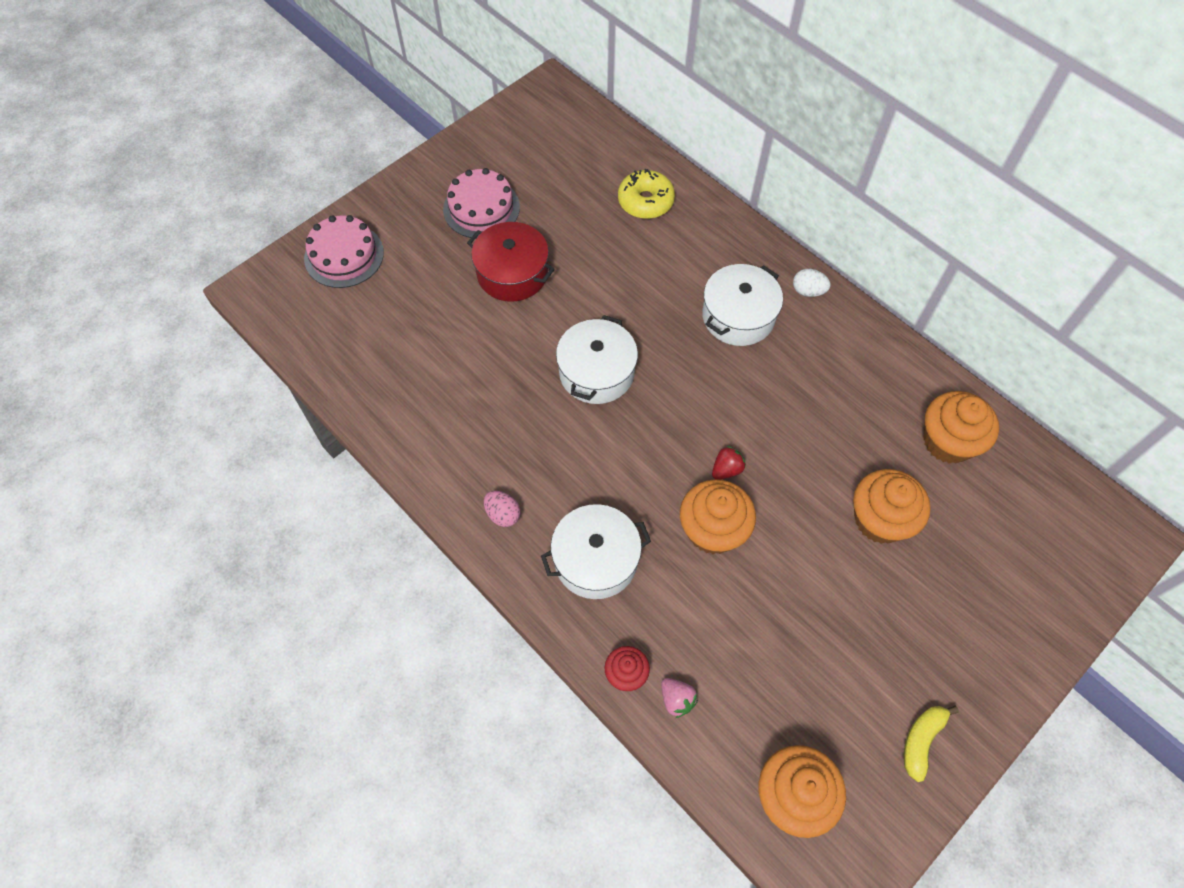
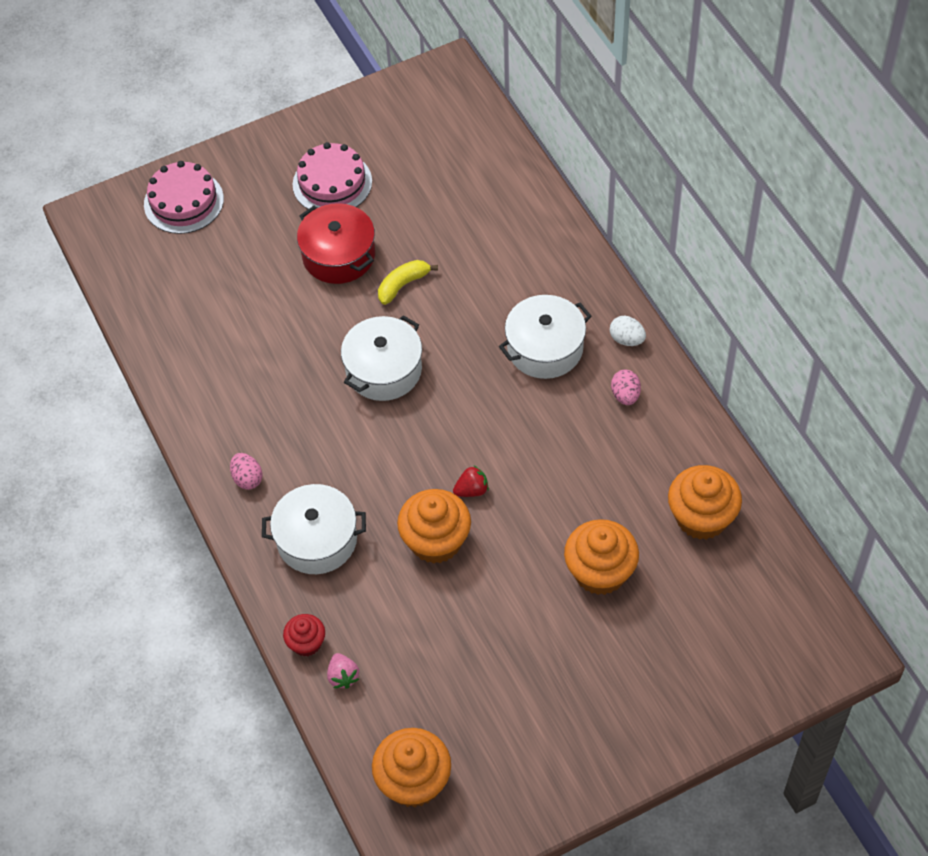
camera: 20 degrees right, 5 degrees down
yellow donut [618,169,675,219] -> none
yellow banana [904,706,959,782] -> yellow banana moved to [378,260,438,305]
none -> pink egg [611,370,641,405]

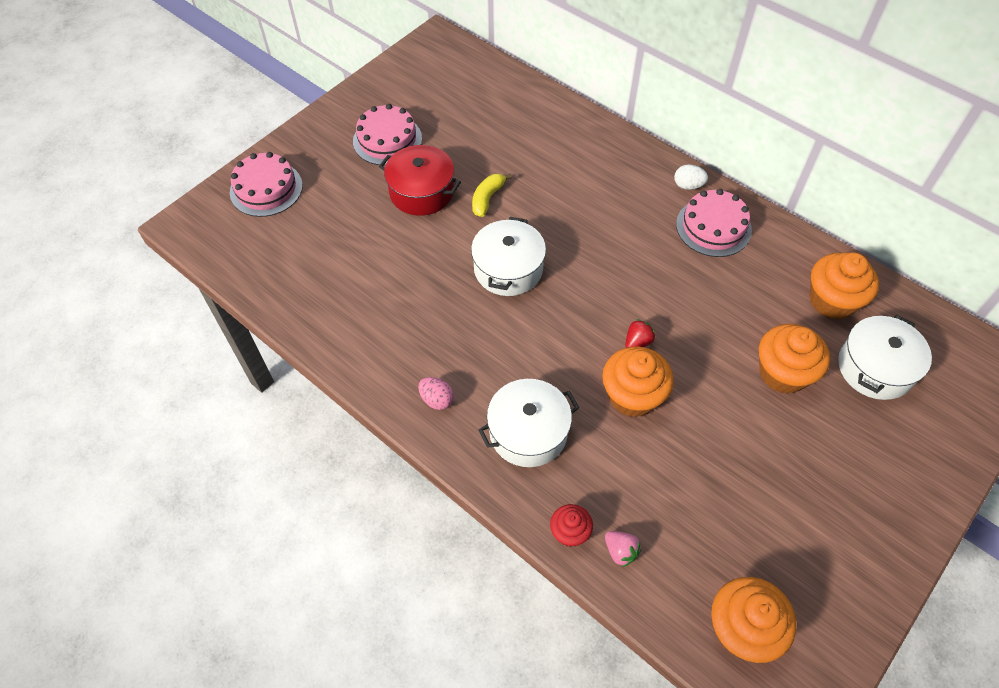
camera: 25 degrees left, 0 degrees up
white pot [499,295,592,379] -> white pot moved to [838,315,932,400]
pink egg [611,370,641,405] -> pink cake [676,189,752,257]

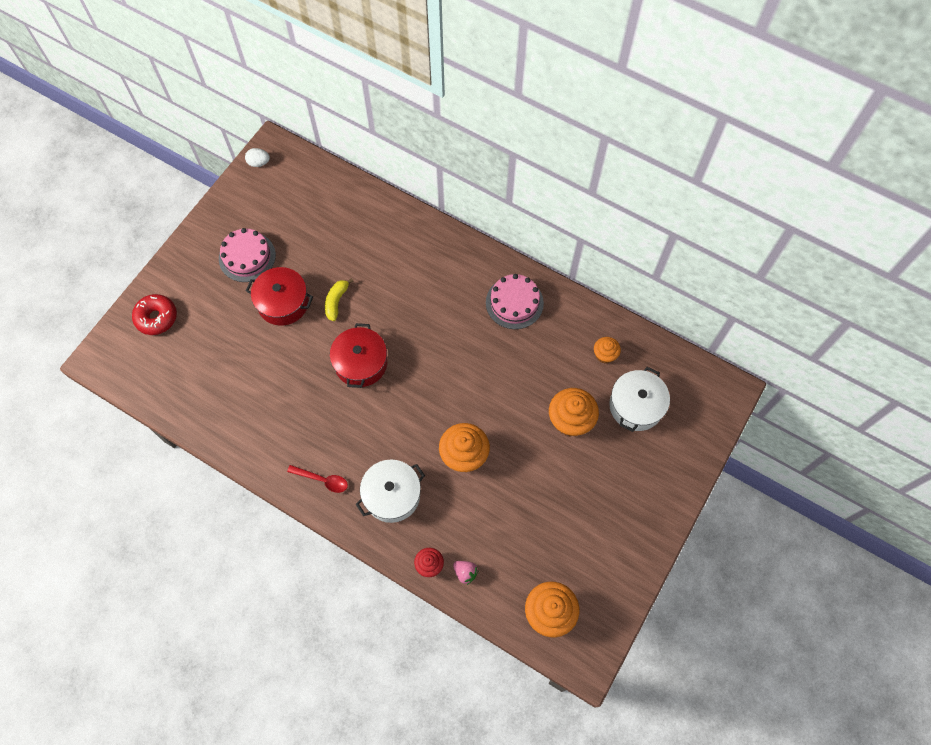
camera: 10 degrees left, 10 degrees up
pink cake [230,152,303,217] -> red donut [132,294,177,335]
pink egg [418,377,454,410] -> red spoon [287,465,348,493]
white pot [471,217,546,296] -> red pot [330,323,387,388]
red strawberry [625,319,655,348] -> none
white egg [674,164,708,190] -> white egg moved to [245,148,270,167]
orange cupcake [810,252,879,320] -> orange cupcake [594,337,621,364], size x0.56

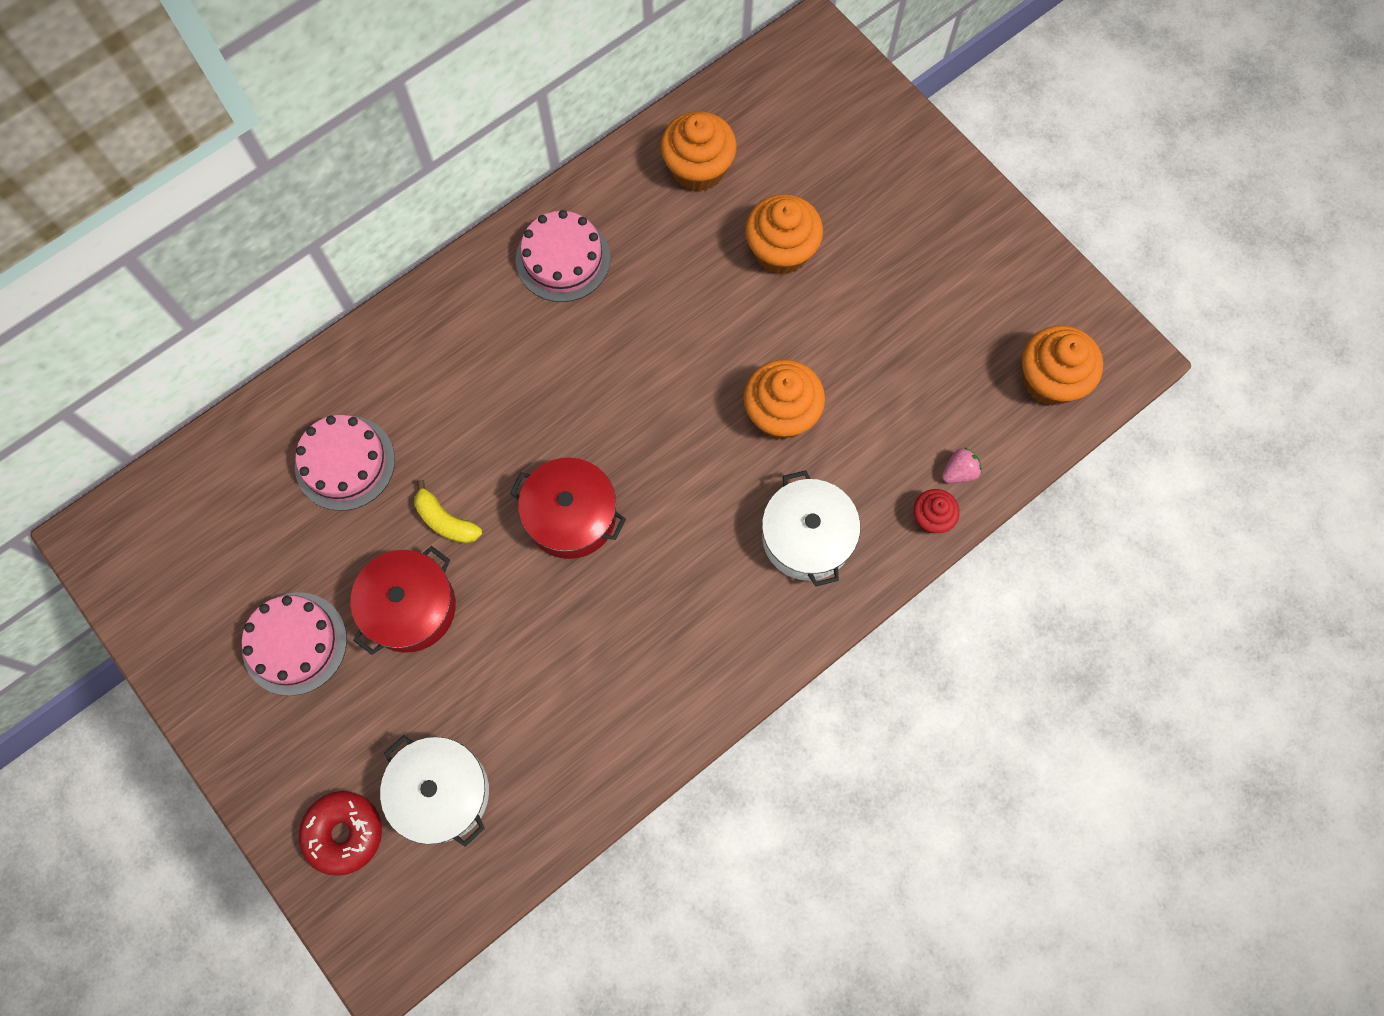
camera: 70 degrees left, 5 degrees up
white egg [245,148,270,167] -> none
red spoon [287,465,348,493] -> none
orange cupcake [594,337,621,364] -> orange cupcake [660,111,737,192], size x1.78
white pot [609,367,670,432] -> white pot moved to [380,735,489,847]
none -> pink cake [295,415,395,511]

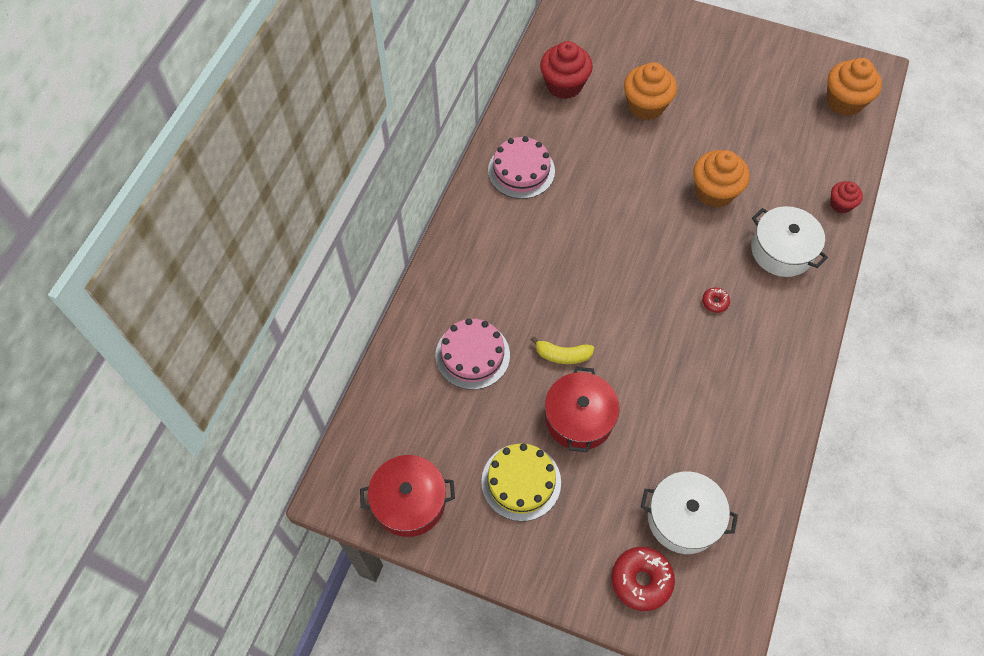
camera: 30 degrees left, 10 degrees down
pink cake [242,592,347,696] -> yellow cake [481,443,561,521]
red pot [510,457,626,559] -> red pot moved to [360,455,455,537]
orange cupcake [660,111,737,192] -> red cupcake [540,41,593,99]
pink strawberry [942,447,982,483] -> none
none -> red donut [702,287,730,313]

